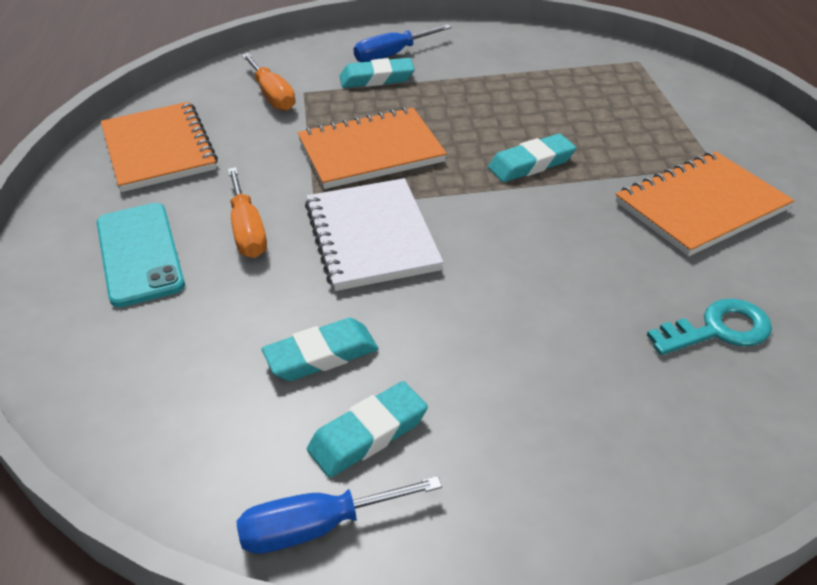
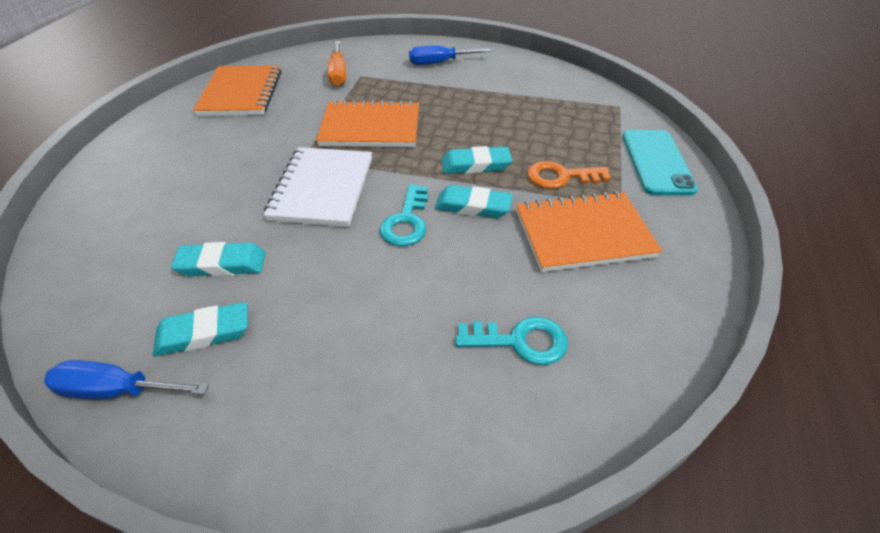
camera: 20 degrees right, 5 degrees up
turquoise phone [97,203,185,307] -> turquoise phone moved to [622,130,698,196]
orange screwdriver [228,167,267,258] -> none
turquoise eraser [340,58,415,88] -> turquoise eraser moved to [435,185,512,218]
none -> turquoise key [380,184,428,246]
none -> orange key [528,161,611,189]

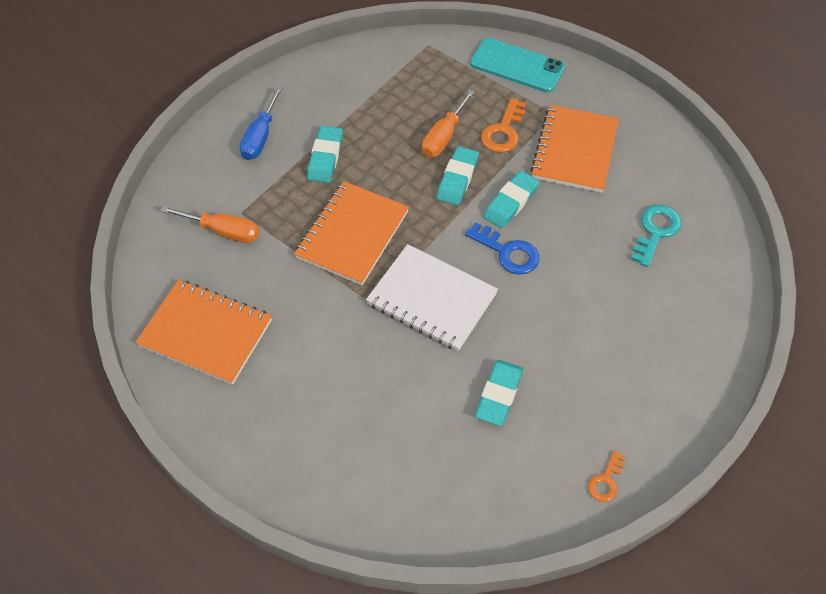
camera: 65 degrees left, 10 degrees up
blue screwdriver [44,360,209,399] -> orange key [588,451,625,502]
turquoise eraser [153,302,248,356] -> turquoise eraser moved to [307,126,343,183]
turquoise key [380,184,428,246] -> blue key [465,222,540,275]
none -> orange screwdriver [422,89,475,157]

